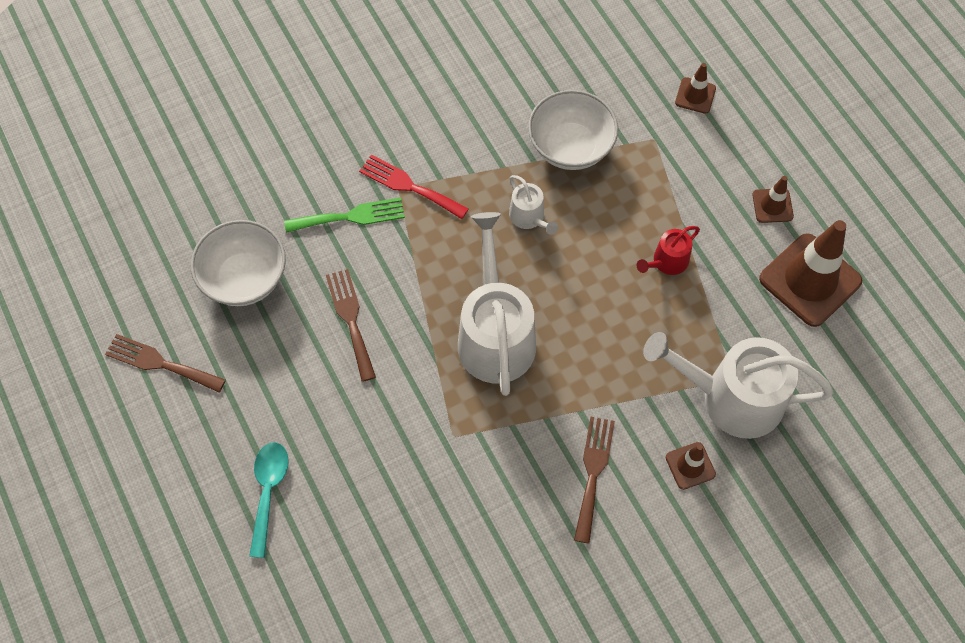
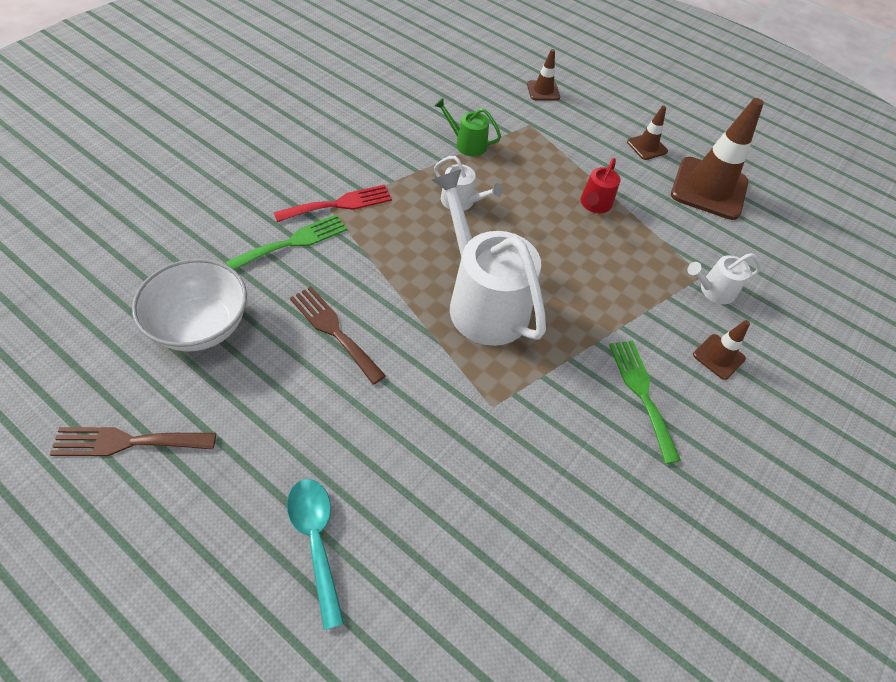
camera: 30 degrees left, 10 degrees down
red fork [359,155,469,219] -> red fork turned 150 degrees clockwise [274,185,392,222]
white bowl [528,90,618,170] -> green watering can [434,98,501,156]
brown fork [574,417,615,543] -> green fork [609,340,681,464]
white watering can [643,332,834,439] -> white watering can [687,253,761,304], size x0.47

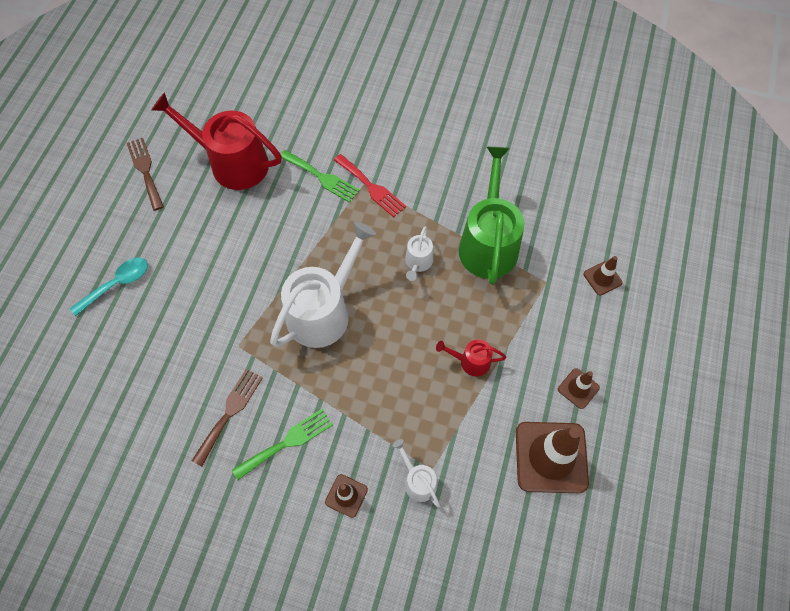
camera: 75 degrees right, 10 degrees up
white bowl [132,259,247,351] -> red watering can [151,92,282,190]
brown fork [290,286,386,385] -> brown fork moved to [192,369,263,467]
green watering can [434,98,501,156] -> green watering can [459,147,525,285], size x2.14

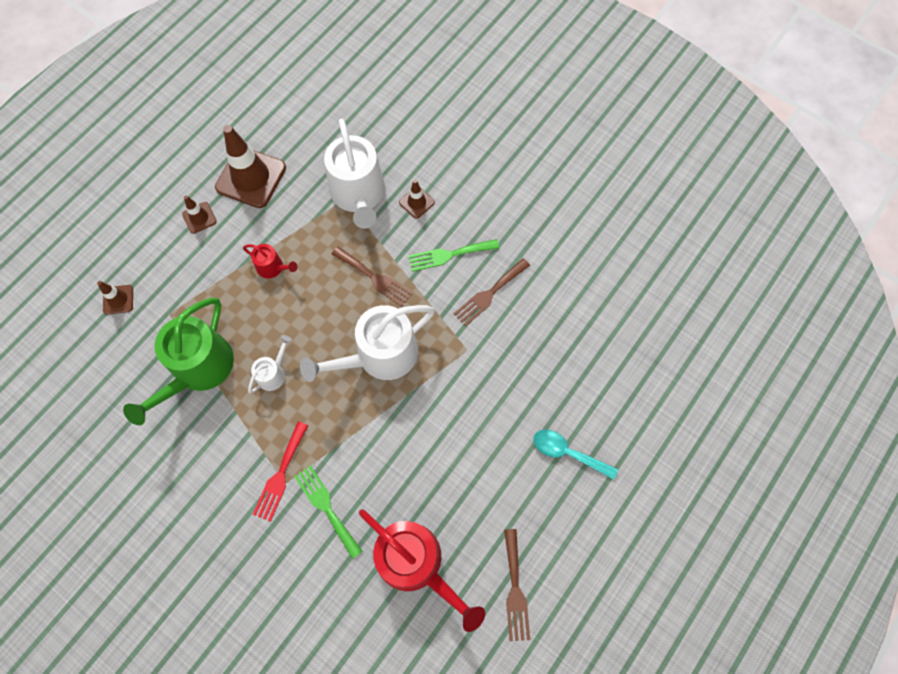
camera: 160 degrees left, 5 degrees up
turquoise spoon [70,258,148,316] -> turquoise spoon turned 45 degrees clockwise [533,429,618,480]
red fork [334,154,406,217] -> red fork turned 135 degrees counterclockwise [252,422,308,522]
white watering can [392,439,440,507] -> white watering can [324,119,385,229], size x2.14
none -> brown fork [332,247,413,307]

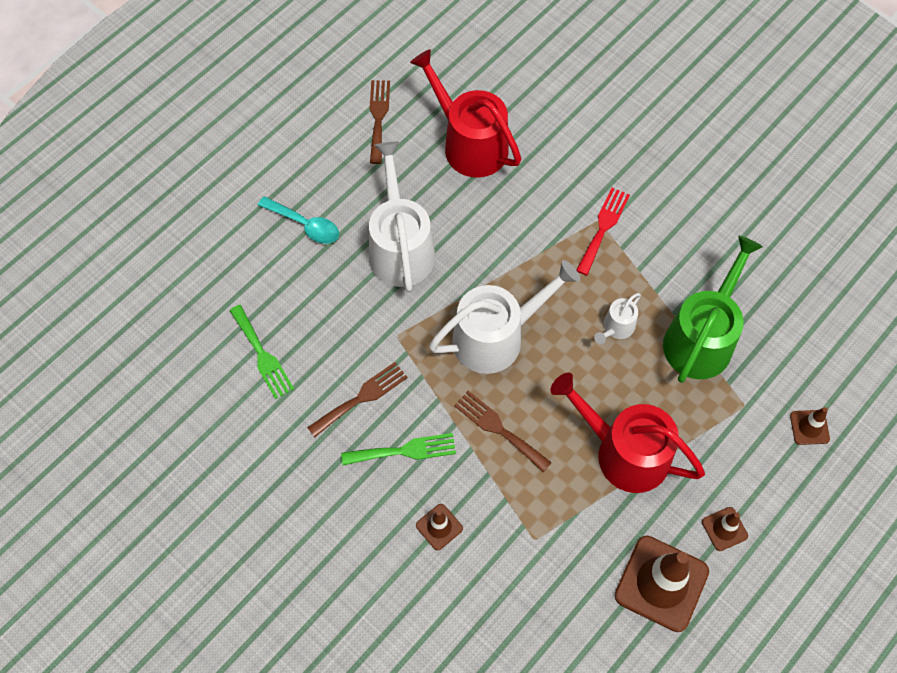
camera: 175 degrees left, 5 degrees down
red watering can [243,244,297,279] -> red watering can [551,373,705,493], size x2.14
green fork [294,465,363,559] -> green fork moved to [229,305,294,399]
white watering can [324,119,385,229] -> white watering can moved to [369,142,435,292]

